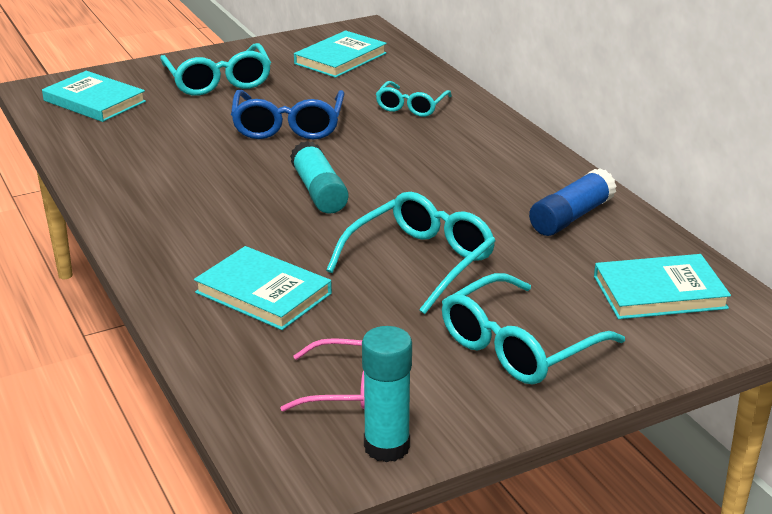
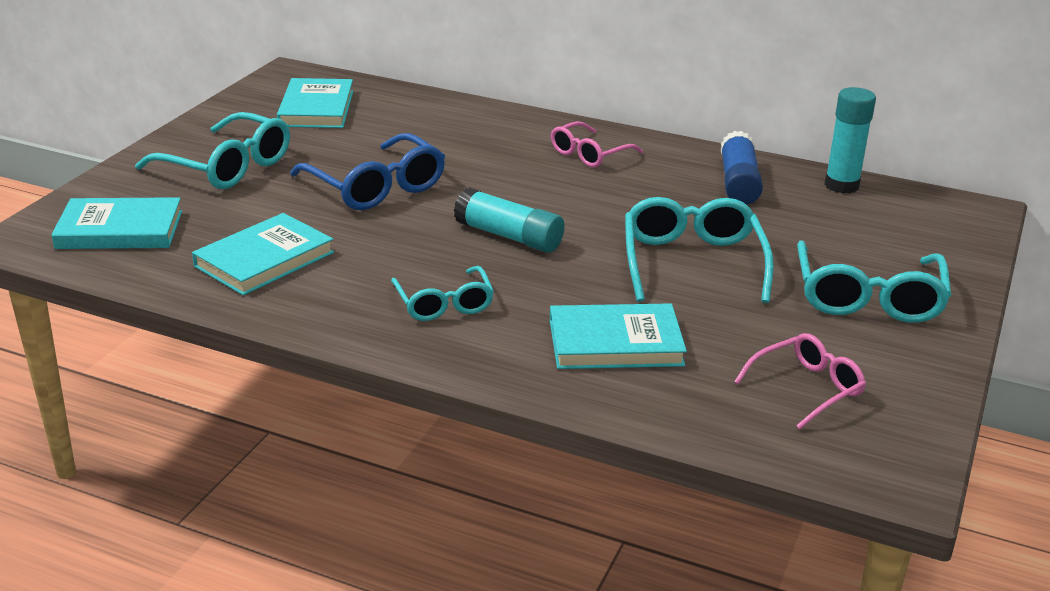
camera: 40 degrees left, 0 degrees up
turquoise glue stick [362,326,412,462] -> turquoise glue stick moved to [824,87,876,194]
turquoise glasses [376,81,452,117] -> turquoise glasses moved to [391,266,494,321]
turquoise book [594,254,731,319] -> turquoise book moved to [192,213,334,295]
none -> pink glasses [551,121,643,167]

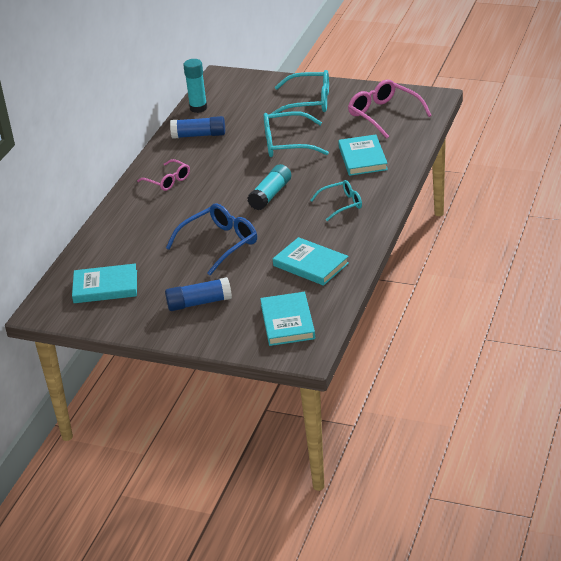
camera: 90 degrees left, 5 degrees up
turquoise glasses [135,112,290,189] -> blue glue stick [165,277,232,311]
pink glasses [734,333,866,430] -> pink glasses [348,80,432,139], size x1.60

